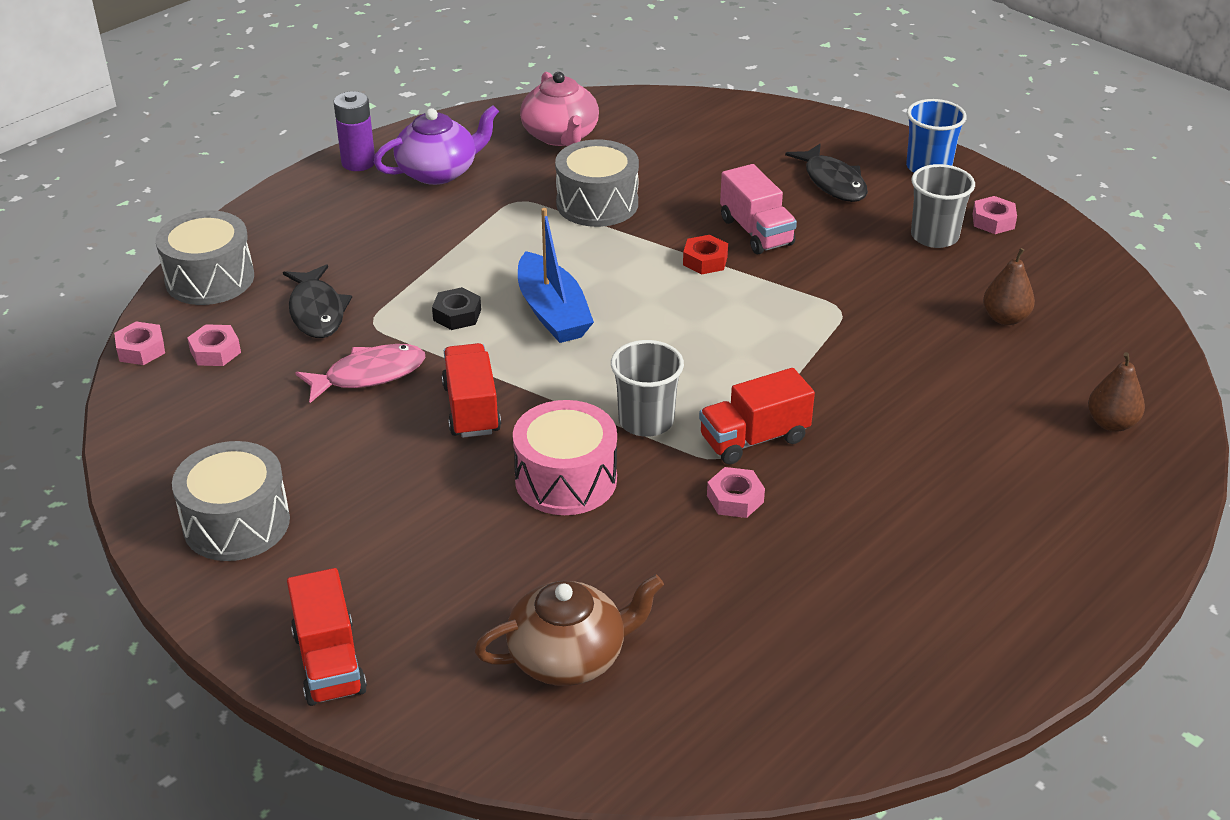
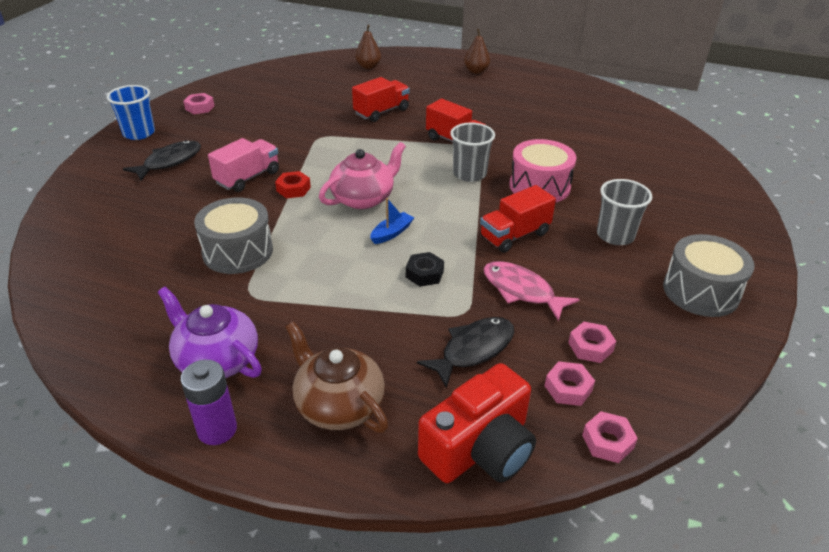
camera: 115 degrees left, 0 degrees up
grey drum [156,210,254,305] -> red camera [418,363,536,483]
red truck [287,568,367,706] -> red truck moved to [352,77,410,122]
brown teapot [474,574,664,686] -> brown teapot moved to [286,322,388,433]
blue boat [518,208,594,343] -> blue boat [370,198,414,244], size x0.53
pink teapot [520,72,599,146] -> pink teapot moved to [319,142,406,209]
pink nut [707,467,765,518] -> pink nut moved to [568,321,616,363]
grey cup [911,164,975,248] -> grey cup moved to [597,179,652,245]
brown pear [983,248,1035,325] -> brown pear moved to [464,29,490,74]

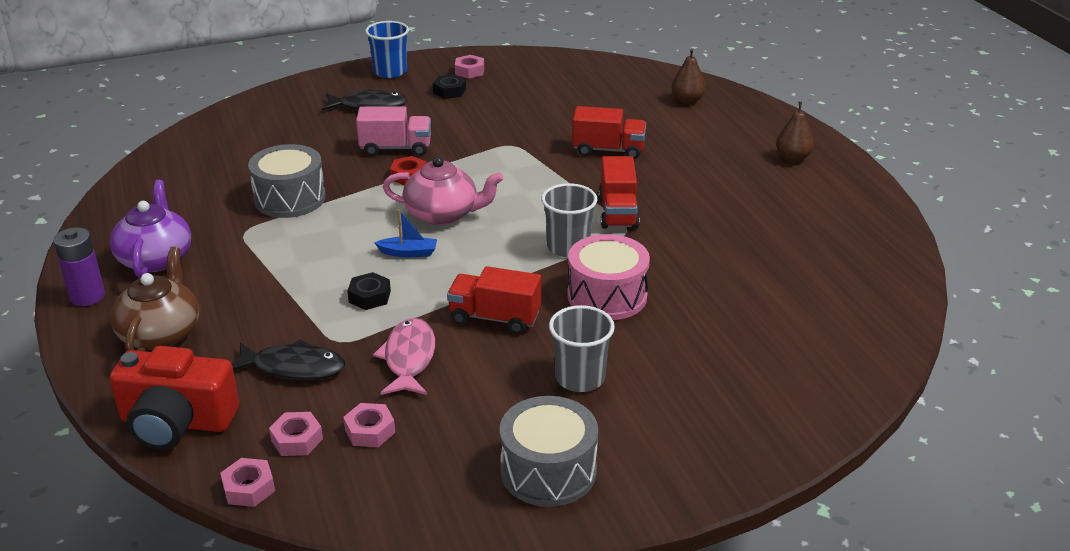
camera: 50 degrees right, 5 degrees down
none -> black nut [433,74,466,99]

